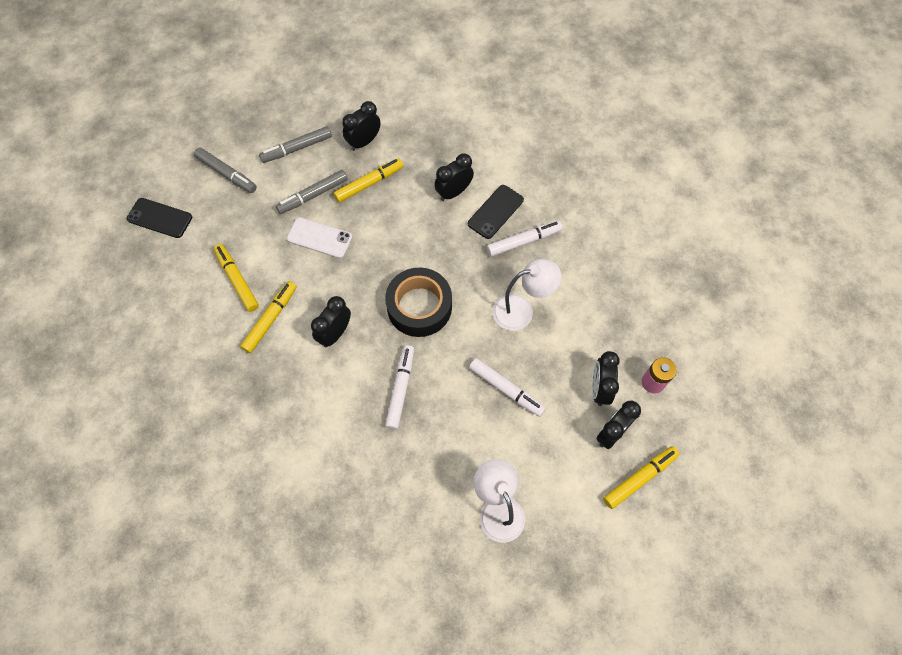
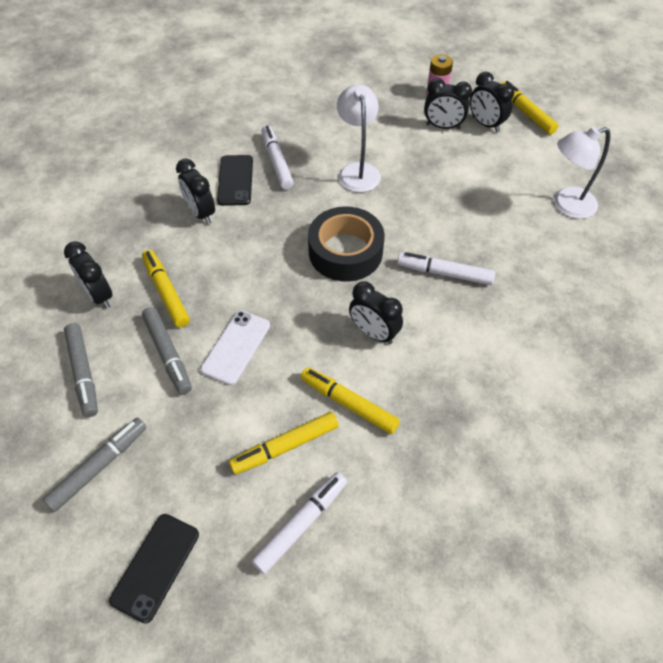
camera: 85 degrees left, 10 degrees down
black phone [468,185,524,239] -> black phone turned 45 degrees clockwise [217,155,253,206]
white marker [469,358,546,417] -> white marker moved to [252,472,347,574]

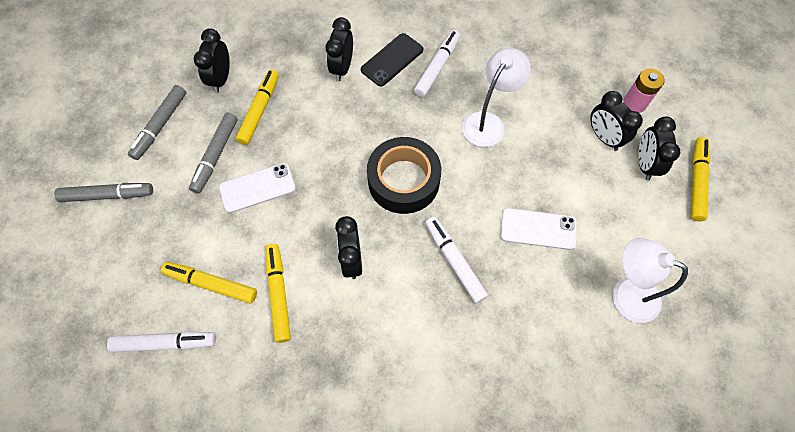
camera: 45 degrees right, 10 degrees up
black phone [109,514,199,624] -> none
none -> white phone [501,208,576,250]

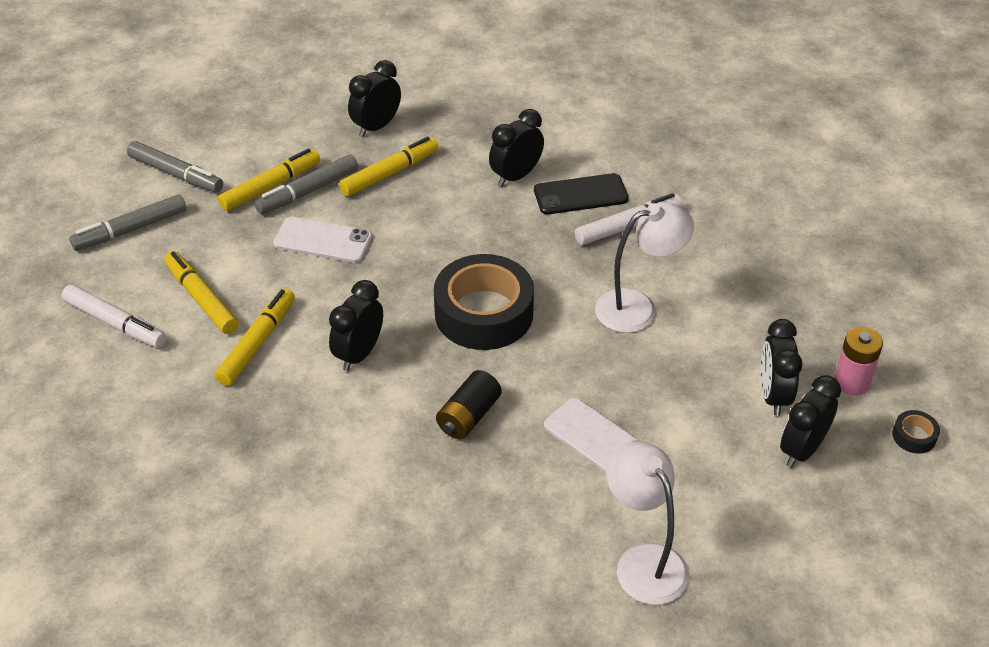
camera: 35 degrees right, 20 degrees down
grey marker [128,85,187,160] -> grey marker moved to [69,194,187,251]
white marker [425,216,488,303] -> black battery [436,370,502,440]
yellow marker [691,137,710,221] -> yellow marker moved to [218,148,320,211]
none -> black tape [892,410,940,454]

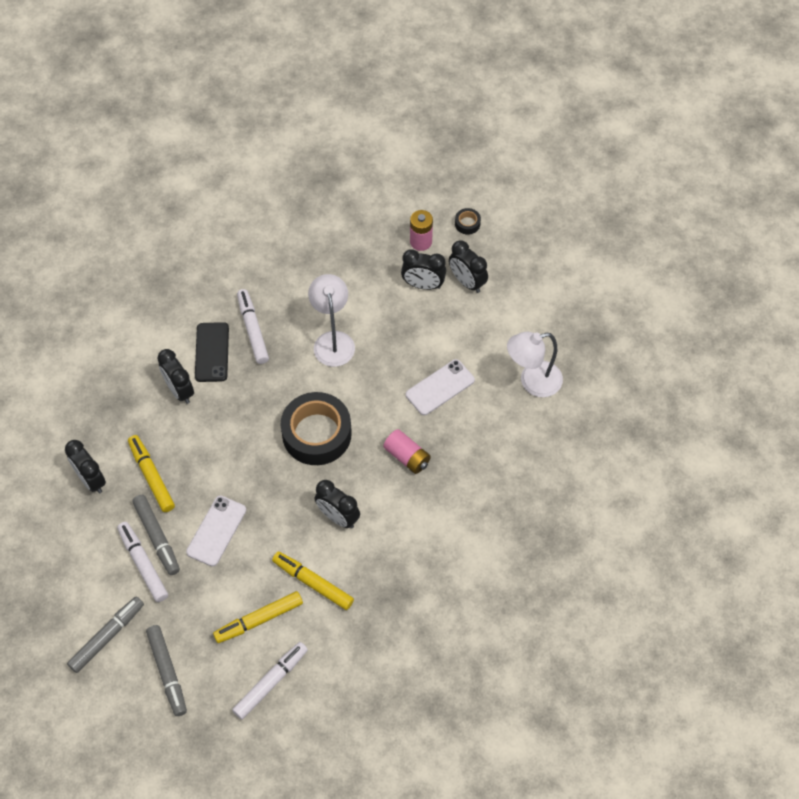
camera: 80 degrees left, 15 degrees up
yellow marker [218,148,320,211] -> white marker [117,522,168,602]
black battery [436,370,502,440] -> pink battery [383,429,431,474]

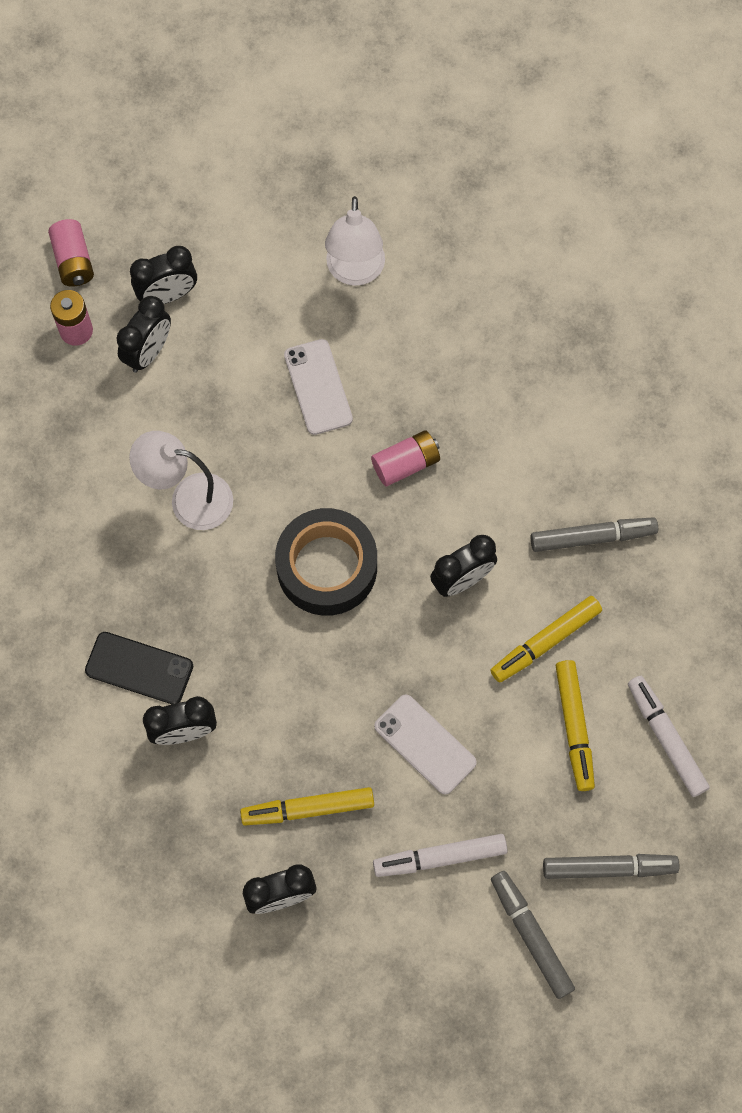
camera: 70 degrees left, 10 degrees up
grey marker [132,495,180,575] -> grey marker moved to [531,517,658,552]
white marker [237,289,269,364] -> none
black tape [455,208,481,235] -> pink battery [48,219,94,286]

